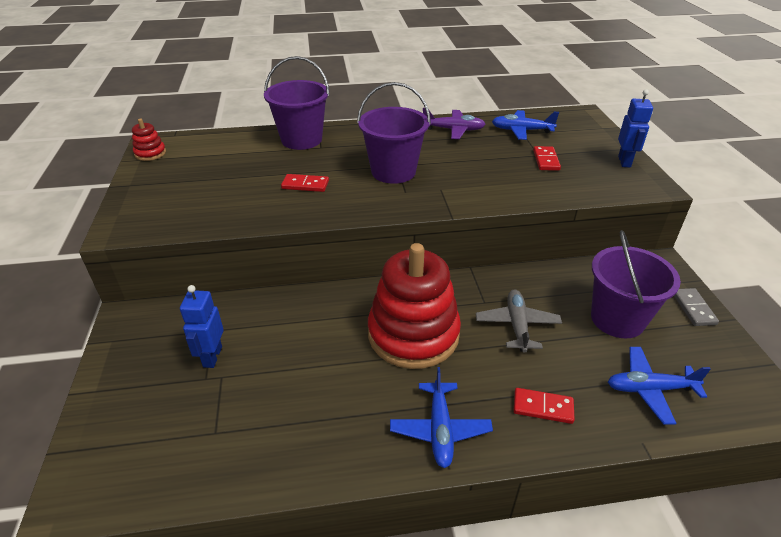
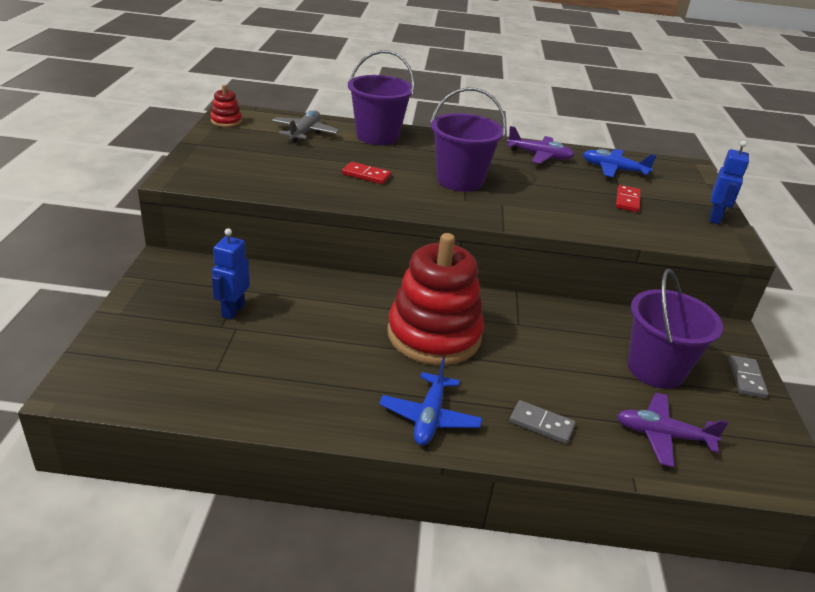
camera: 10 degrees right, 5 degrees down
grey plane [476,289,562,353] -> grey plane moved to [272,110,340,143]
red domino [514,388,575,424] -> grey domino [509,400,575,444]
blue plane [608,347,711,424] -> purple plane [617,393,728,467]

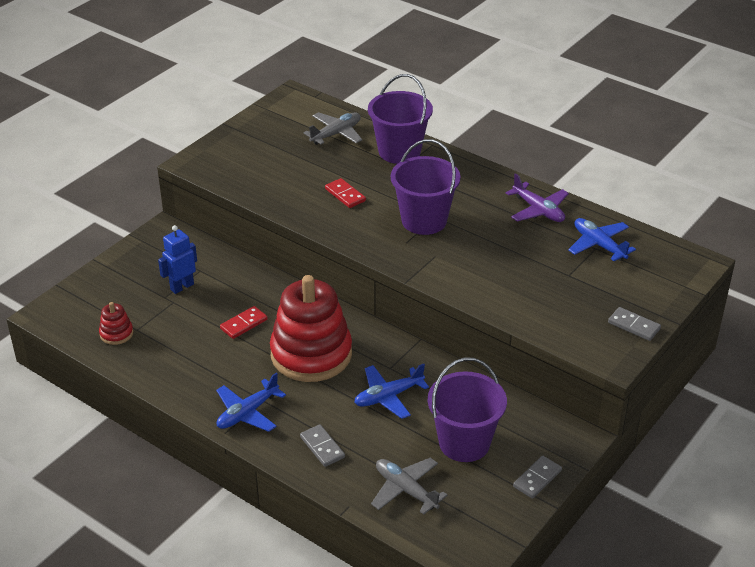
camera: 35 degrees right, 5 degrees up
red stacking toy [210,85,242,127] -> red stacking toy moved to [99,302,133,345]
red domino [616,185,641,212] -> red domino moved to [220,306,268,339]
purple plane [617,393,728,467] -> grey plane [371,457,448,515]
blue robot [710,141,749,224] -> grey domino [608,307,661,341]
none -> blue plane [354,364,429,419]

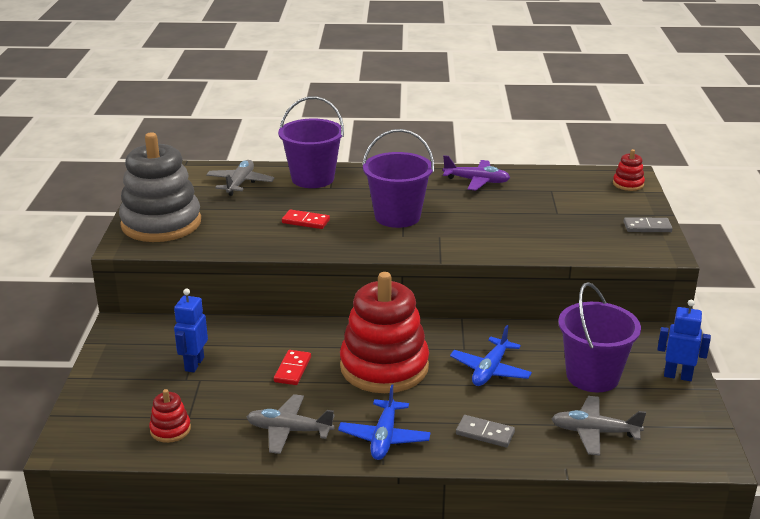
camera: 35 degrees left, 10 degrees down
grey domino [513,456,562,499] -> blue robot [657,300,711,381]
blue plane [568,218,636,261] -> none
none -> grey stacking toy [119,132,201,242]
none -> grey plane [247,394,335,454]
none -> red stacking toy [613,149,645,191]

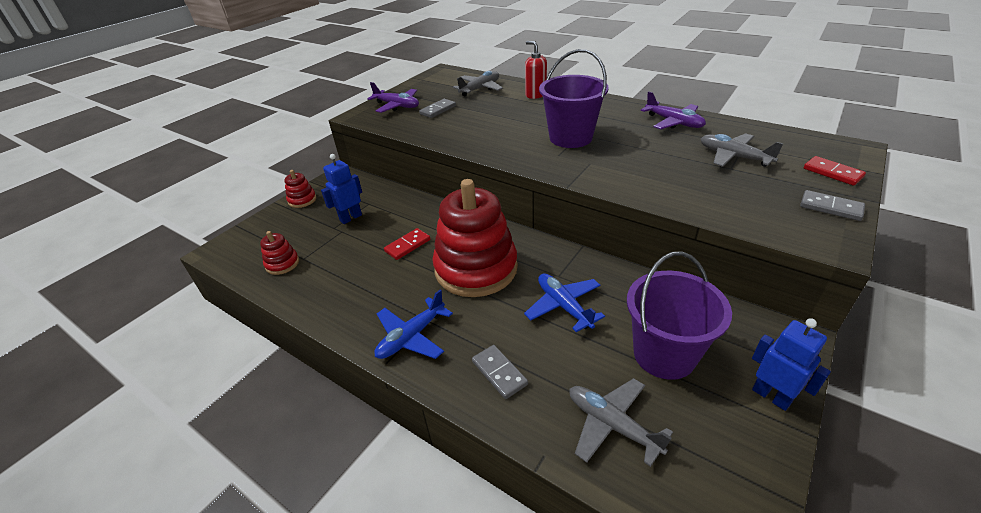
camera: 35 degrees right, 10 degrees up
grey stacking toy [119,132,201,242] -> purple plane [367,82,419,113]
grey plane [247,394,335,454] -> grey plane moved to [701,133,783,167]
purple bucket [278,96,344,188] -> red soap dispenser [525,41,547,99]
red domino [282,209,330,229] -> red domino moved to [804,156,866,186]
blue plane [450,325,532,386] -> blue plane turned 90 degrees clockwise [524,274,605,332]
red stacking toy [613,149,645,191] -> red stacking toy moved to [285,170,316,208]
none -> grey domino [419,99,456,118]

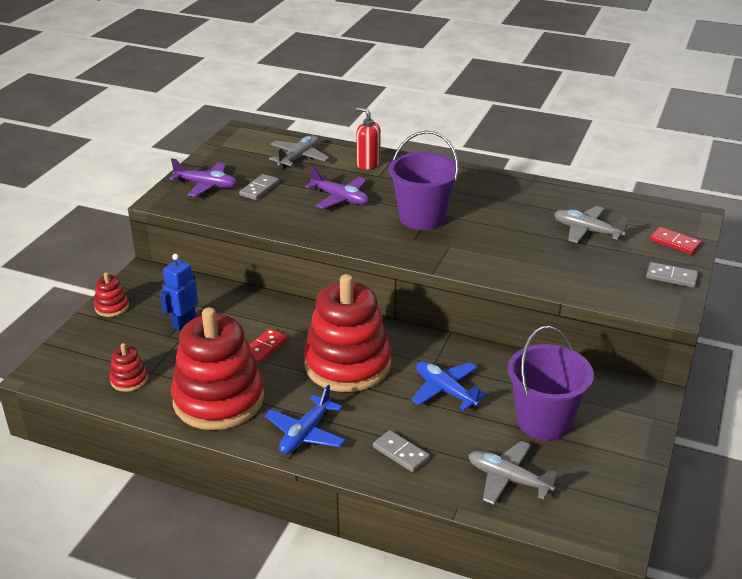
camera: 15 degrees left, 5 degrees down
purple plane [641,91,706,129] -> purple plane moved to [305,166,368,209]
blue robot [752,318,831,411] -> none
none -> red stacking toy [171,307,264,430]

